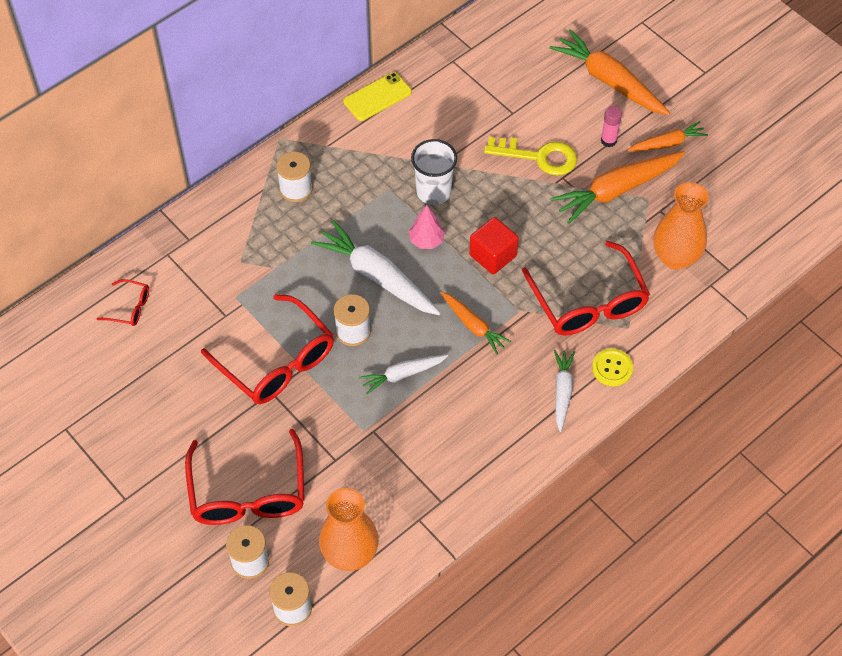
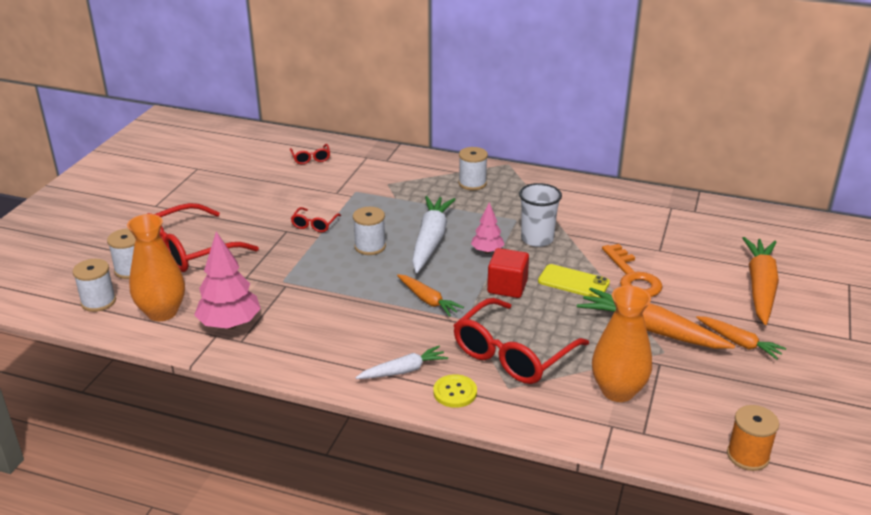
camera: 60 degrees right, 25 degrees down
red glasses [201,294,334,404] -> red glasses [291,207,341,232], size x0.46
yellow phone [344,72,412,121] -> yellow phone moved to [538,264,610,298]
white carrot [359,355,448,394] -> none
orange carrot [441,292,511,354] -> orange carrot turned 60 degrees counterclockwise [397,274,464,317]
yellow key [484,137,577,176] -> orange key [602,244,663,297]
pink glue stick [601,106,622,147] -> none
none -> pink tree [194,232,261,329]
none -> orange spool [727,405,779,471]

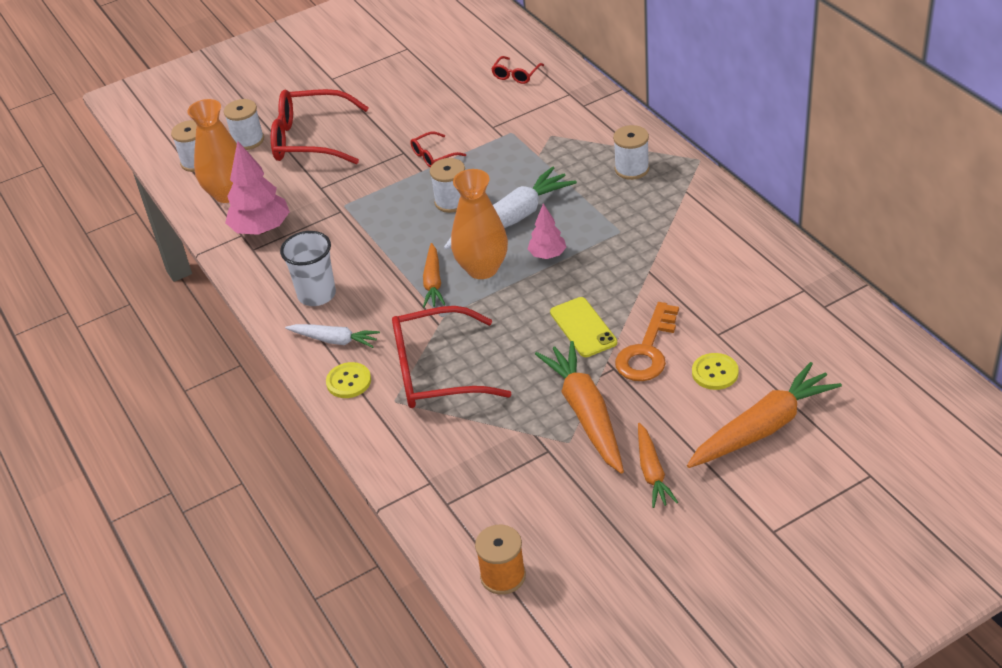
camera: 45 degrees right, 10 degrees up
red cube [487,248,529,298] -> none
white cup [519,183,562,247] -> white cup moved to [280,231,336,306]
orange vase [592,286,652,402] -> orange vase moved to [451,169,508,279]
none -> yellow button [692,353,739,390]

